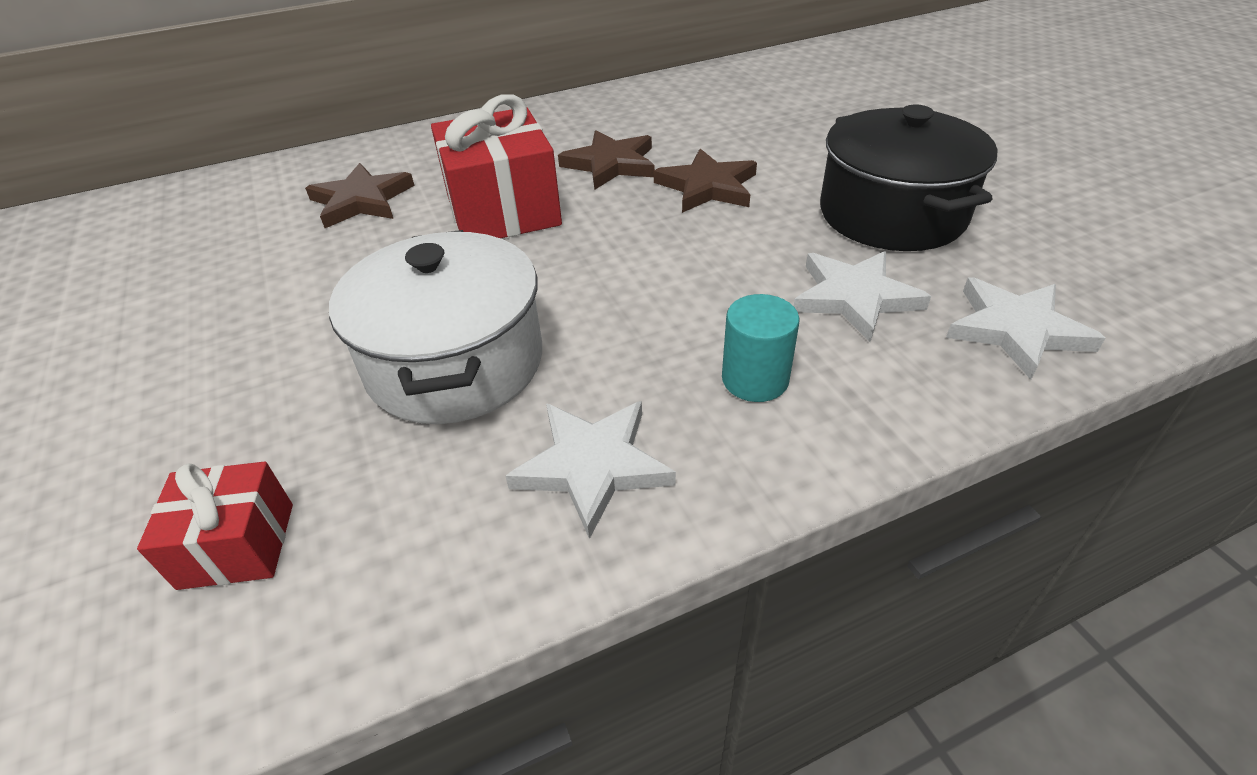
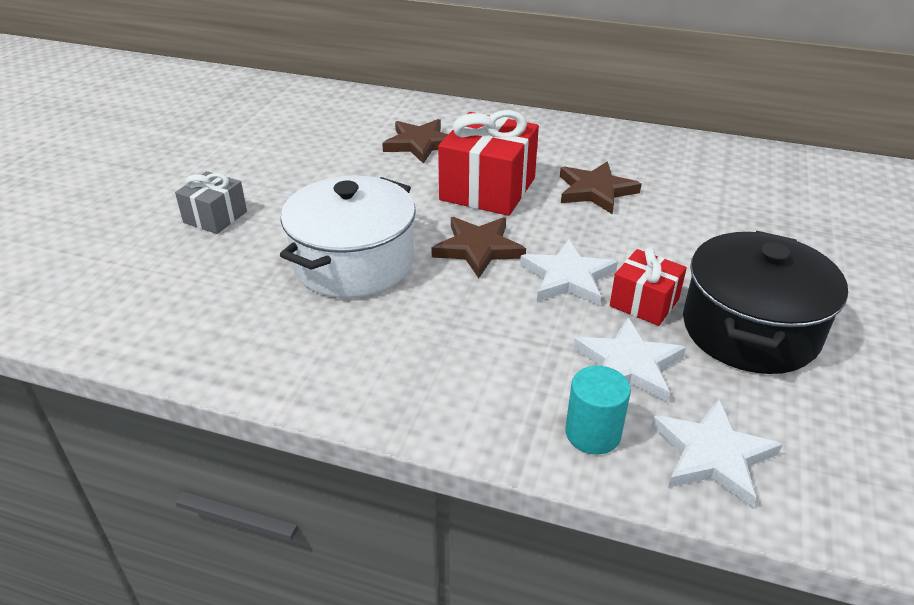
camera: 40 degrees right, 5 degrees down
red gift [137,461,293,590] -> red gift moved to [610,247,687,326]
white star [505,401,676,539] -> white star moved to [520,239,618,306]
brown star [654,149,757,213] -> brown star moved to [431,217,526,278]
turquoise cylinder [722,294,800,402] -> turquoise cylinder moved to [565,366,631,454]
none -> grey gift [175,171,247,234]

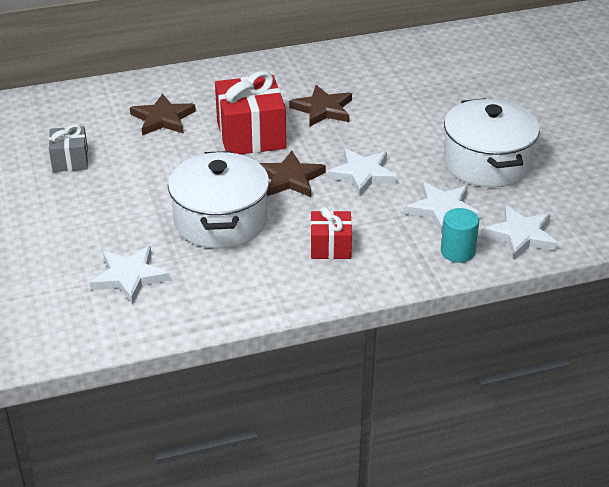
camera: 35 degrees left, 0 degrees up
grey gift [175,171,247,234] -> grey gift moved to [49,124,88,172]
red gift [610,247,687,326] -> red gift moved to [311,207,352,259]
black pot [683,231,848,374] -> white pot [444,98,540,187]
none -> white star [90,246,170,304]

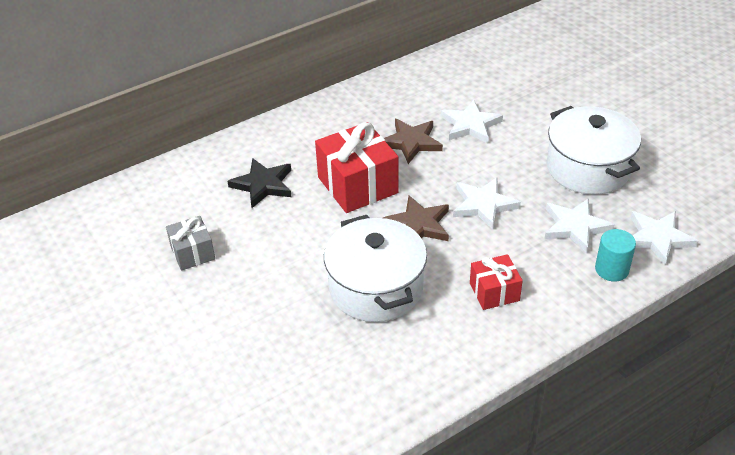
camera: 15 degrees left, 5 degrees up
white star [90,246,170,304] -> white star moved to [441,100,503,143]
brown star [130,93,196,136] -> black star [227,158,291,208]

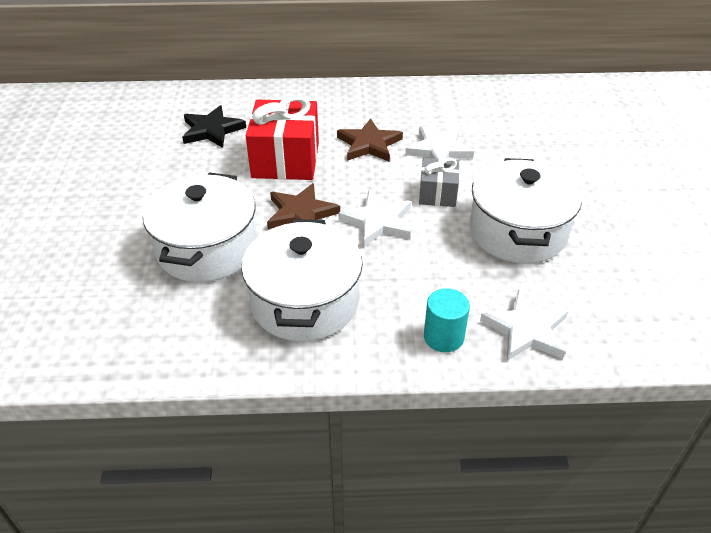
camera: 30 degrees right, 0 degrees up
grey gift [166,216,215,271] -> grey gift moved to [419,158,460,207]
red gift [470,254,523,310] -> white pot [241,219,363,342]
white star [545,199,615,253] -> none

